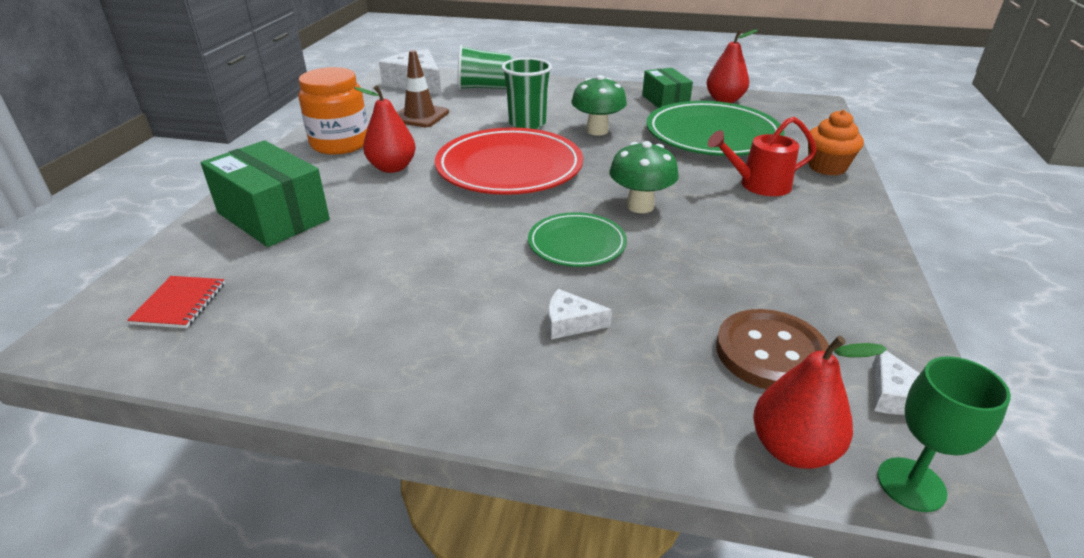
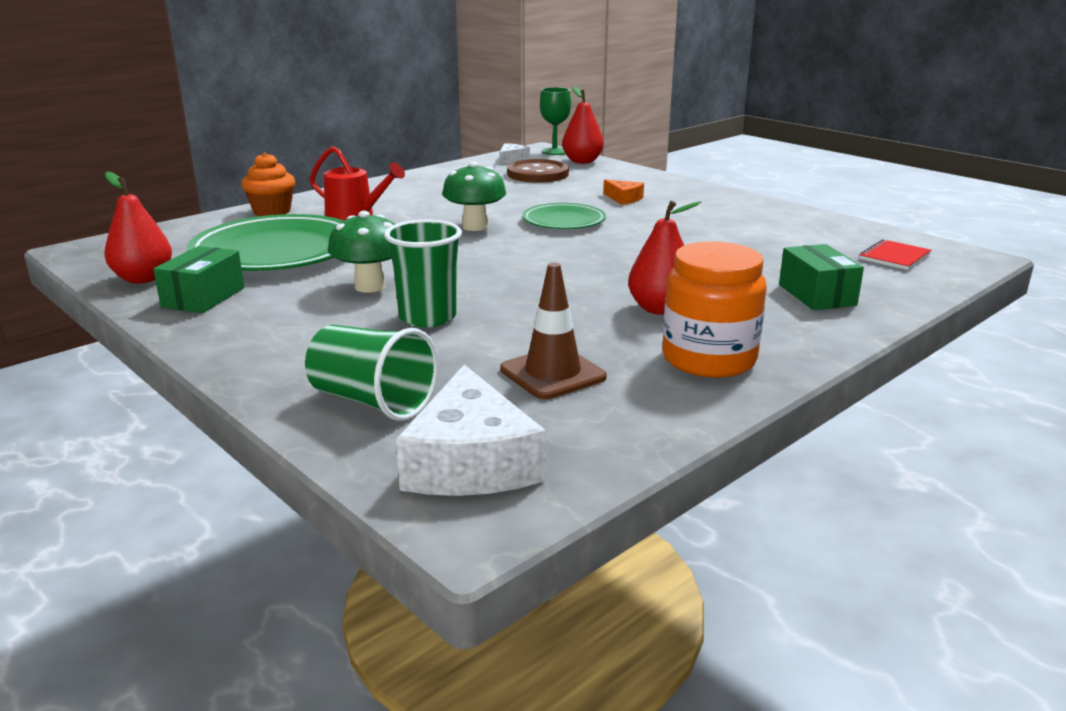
camera: 145 degrees left, 10 degrees down
green box [200,140,330,247] -> green box [779,244,864,310], size x0.63
red plate [435,127,583,195] -> none
white cheese [548,289,612,339] -> orange cheese [603,179,644,205]

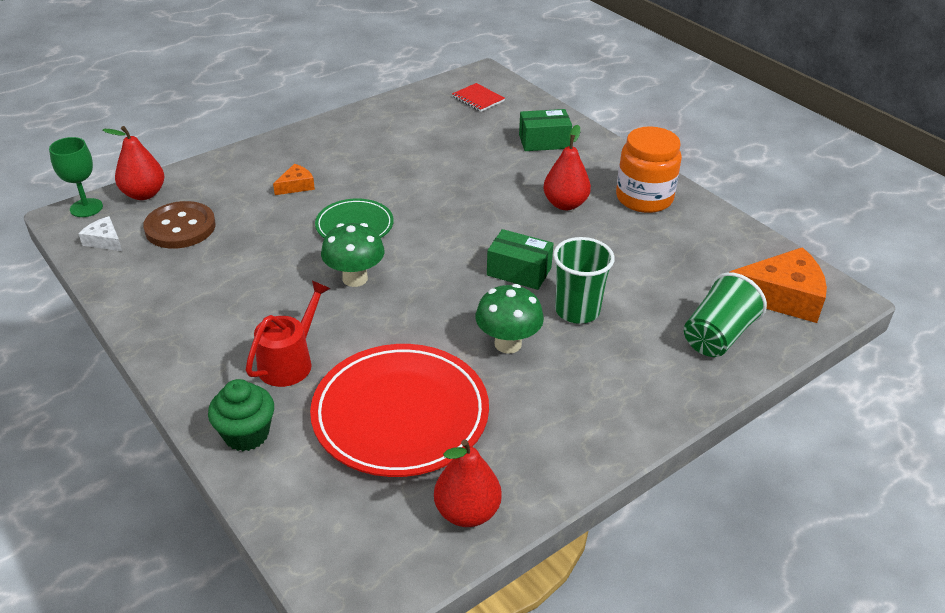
camera: 85 degrees left, 15 degrees up
green box [153,246,244,313] -> green box moved to [487,229,554,290]
green plate [187,214,344,271] -> red plate [310,344,489,477]
orange cupcake [241,152,295,216] -> green cupcake [208,379,274,451]
white cheese [396,364,546,496] -> orange cheese [730,247,827,323]
brown traffic cone [500,263,607,399] -> none

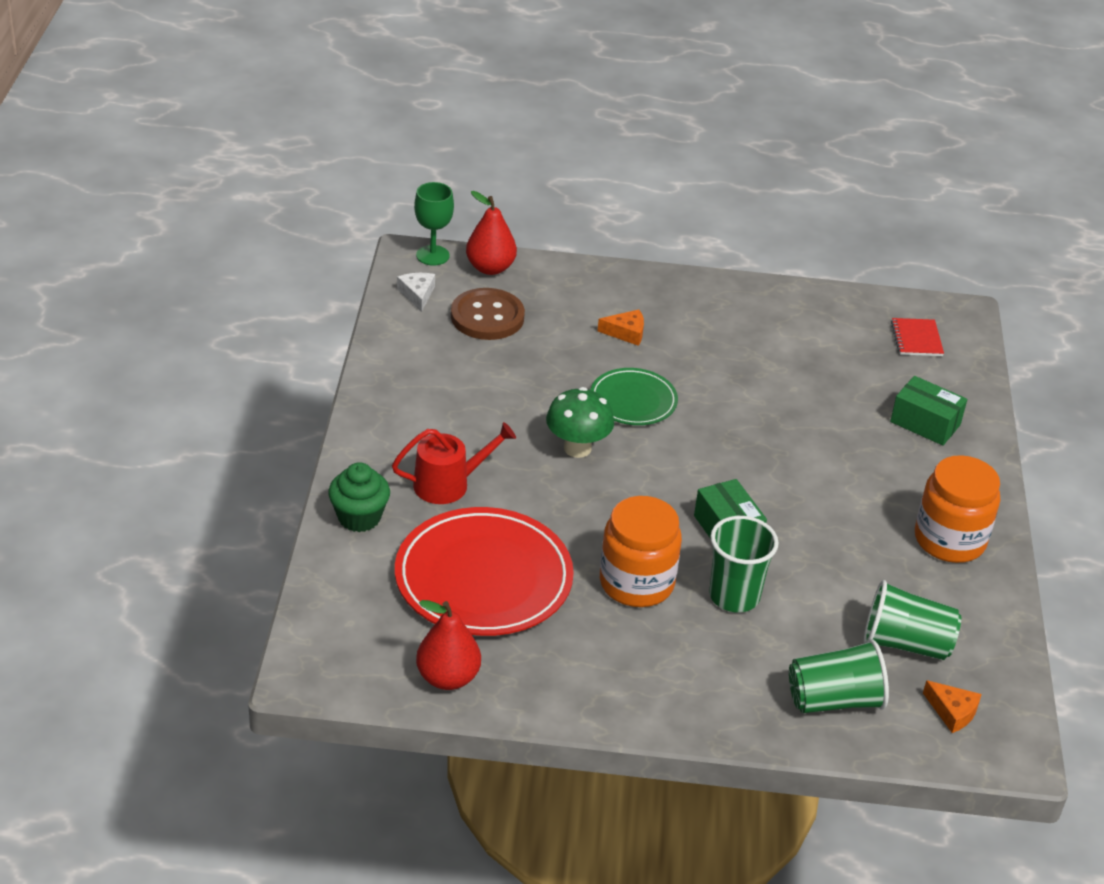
camera: 40 degrees right, 0 degrees up
green mushroom [475,284,544,354] -> orange jar [600,496,682,607]
red pear [543,125,591,210] -> none
orange cheese [730,247,827,323] -> orange cheese [923,680,981,733], size x0.49
none -> green cup [864,580,961,660]

